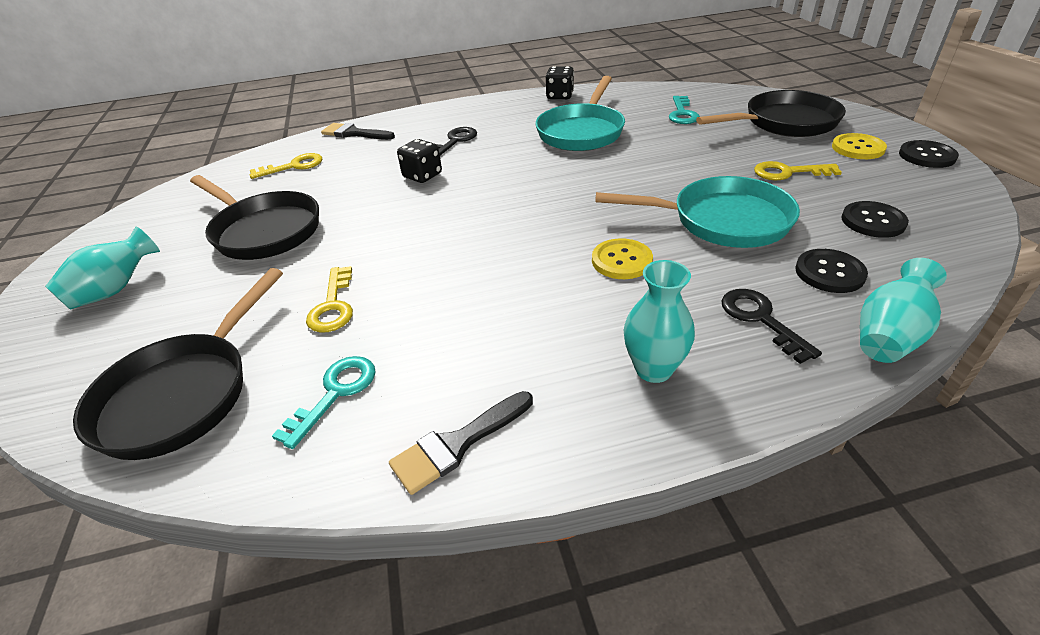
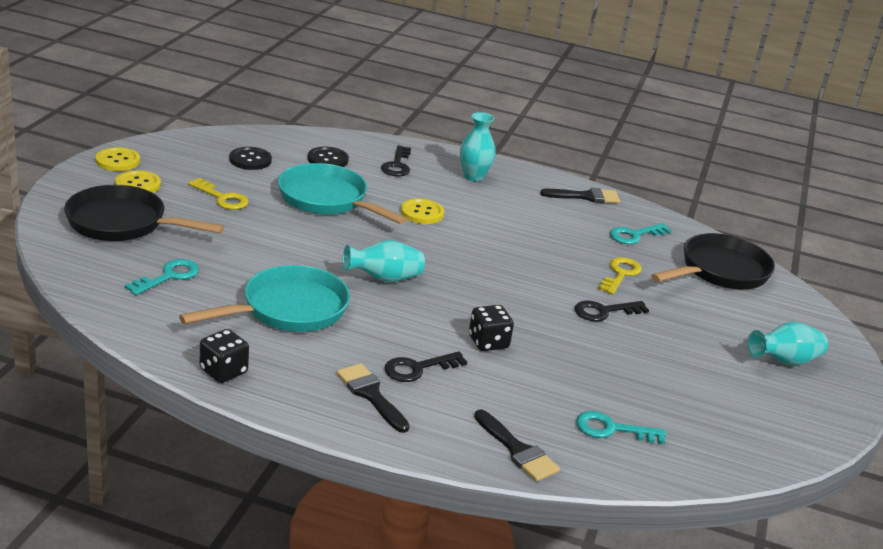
camera: 155 degrees left, 10 degrees down
black pan [190,175,319,260] -> none
yellow key [249,153,322,179] -> turquoise key [576,411,666,444]
turquoise vase [860,258,947,363] -> turquoise vase moved to [343,240,425,282]
black button [899,140,959,168] -> yellow button [96,147,140,171]
none -> black brush [337,363,410,433]
none -> black key [575,300,649,322]

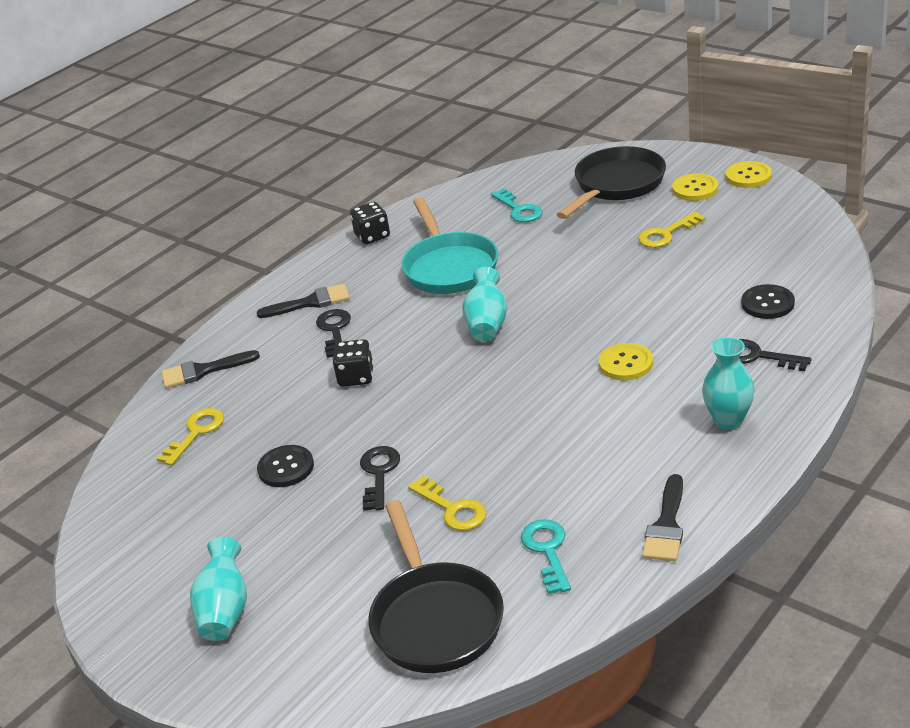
camera: 120 degrees right, 5 degrees up
black button [229,147,272,170] -> black button moved to [257,445,314,487]
turquoise pan [278,163,407,224] -> none
turquoise key [576,411,666,444] -> yellow key [157,408,224,466]

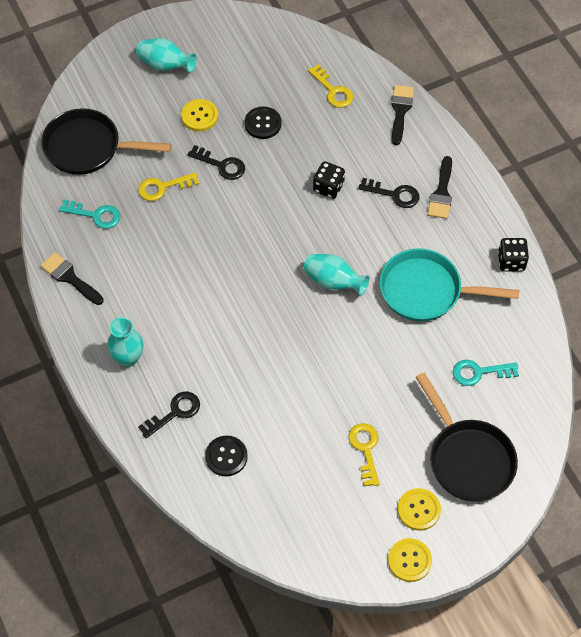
camera: 110 degrees right, 25 degrees up
yellow button [599,343,653,380] -> yellow button moved to [181,99,218,131]

